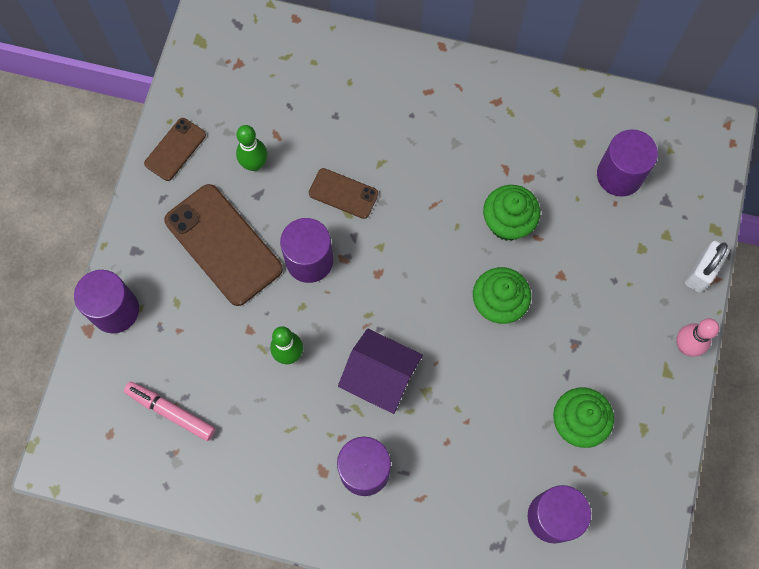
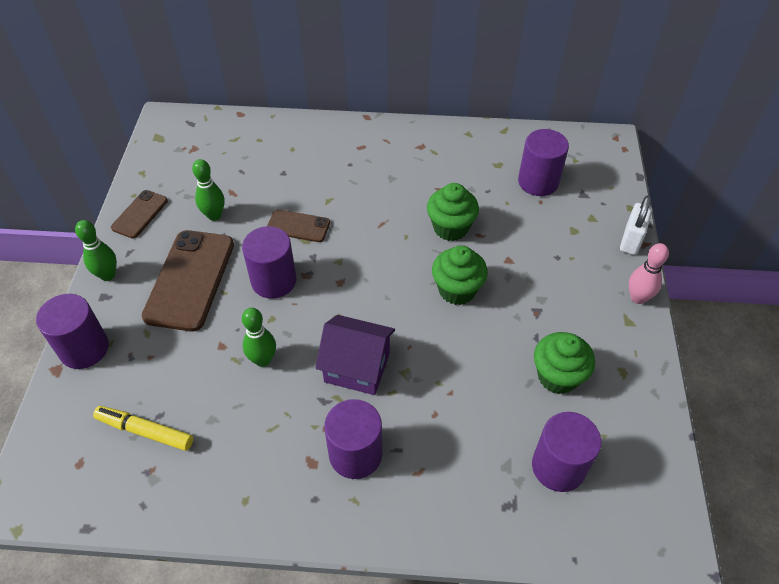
camera: 10 degrees left, 20 degrees down
pink marker [124,382,215,441] -> yellow marker [93,406,193,451]
brown phone [164,184,283,306] -> brown phone turned 60 degrees clockwise [142,230,234,331]
none -> green bowling pin [75,220,117,281]

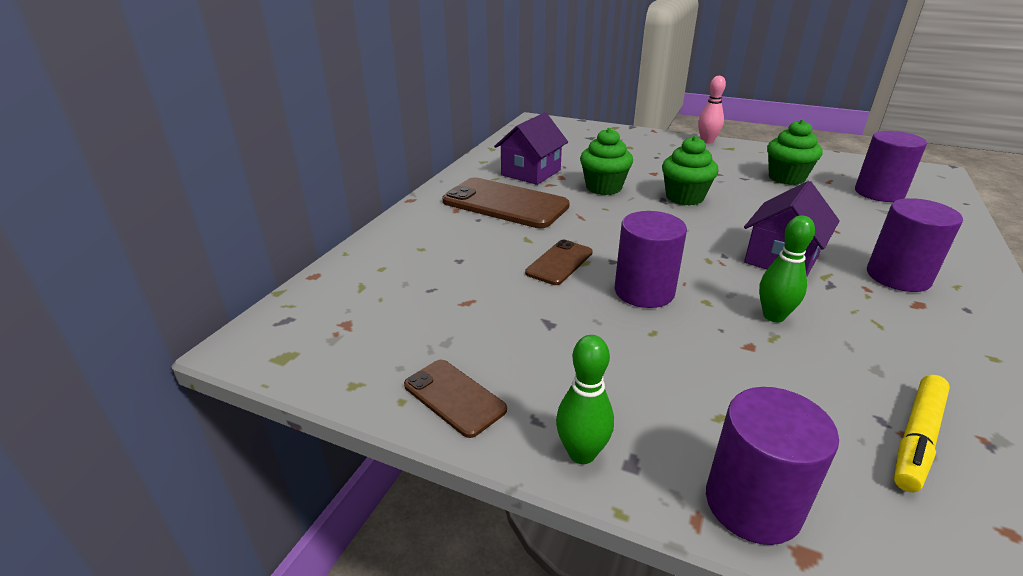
camera: 70 degrees left, 20 degrees down
brown phone [142,230,234,331] -> brown phone moved to [443,178,570,228]
green bowling pin [192,159,225,221] -> none
purple cylinder [518,129,569,196] -> none
white padlock [620,195,652,255] -> none
none -> purple house [494,112,568,185]

